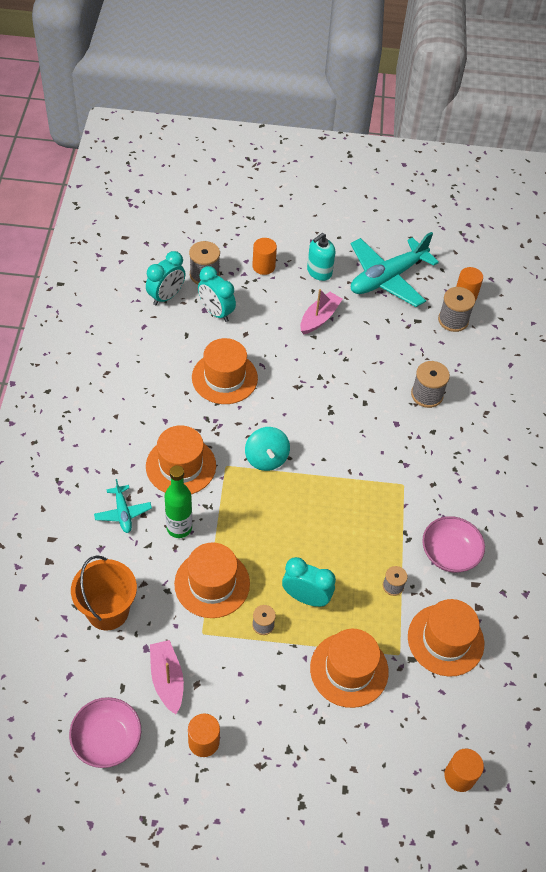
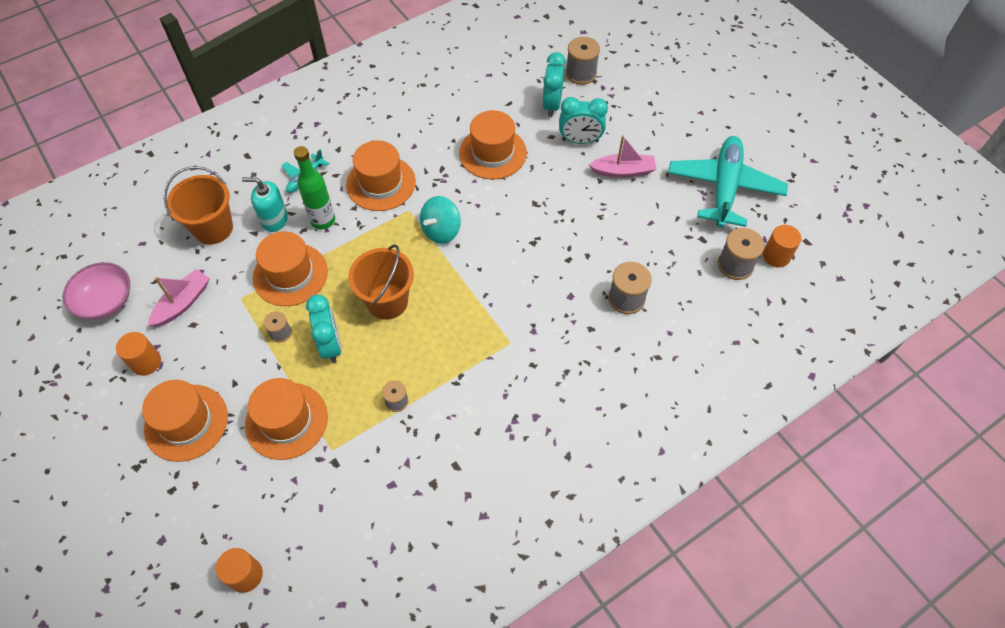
camera: 55 degrees right, 5 degrees up
turquoise clock [146,251,185,306] -> turquoise clock moved to [559,97,608,144]
orange cylinder [252,238,277,275] -> none
turquoise soap dispenser [307,233,335,281] -> turquoise soap dispenser moved to [242,177,288,232]
turquoise plane [351,232,439,307] -> turquoise plane turned 90 degrees clockwise [668,136,788,228]
orange hat [408,599,484,677] -> orange hat moved to [142,380,228,462]
pink bowl [422,516,485,573] -> none
none -> orange bucket [348,244,414,320]

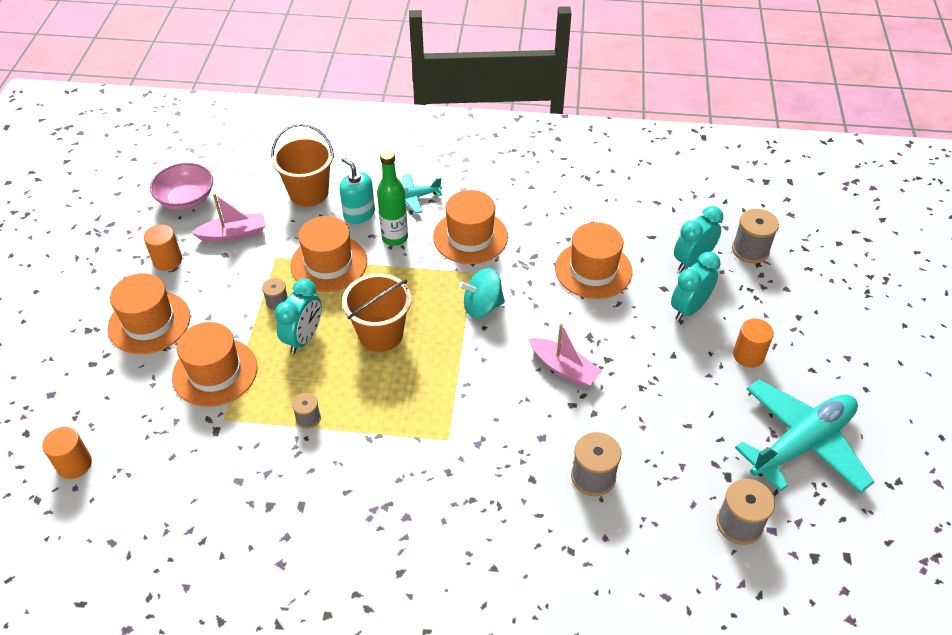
camera: 40 degrees right, 10 degrees down
turquoise clock [559,97,608,144] -> turquoise clock turned 90 degrees clockwise [671,252,721,321]
pink boat [589,135,656,178] -> pink boat moved to [529,324,602,387]
orange cylinder [763,225,801,268] -> orange cylinder moved to [733,319,774,368]

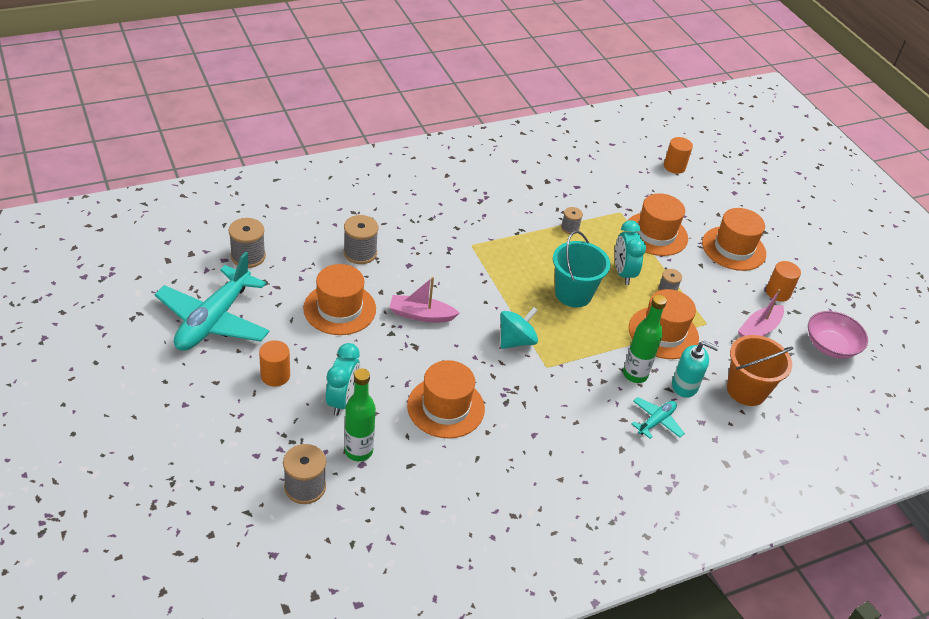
camera: 145 degrees right, 5 degrees down
orange bucket [342,273,411,352] -> turquoise bucket [553,231,611,307]
orange hat [433,190,508,264] -> orange hat moved to [303,264,376,335]
turquoise clock [674,206,723,272] -> green bottle [344,368,376,461]

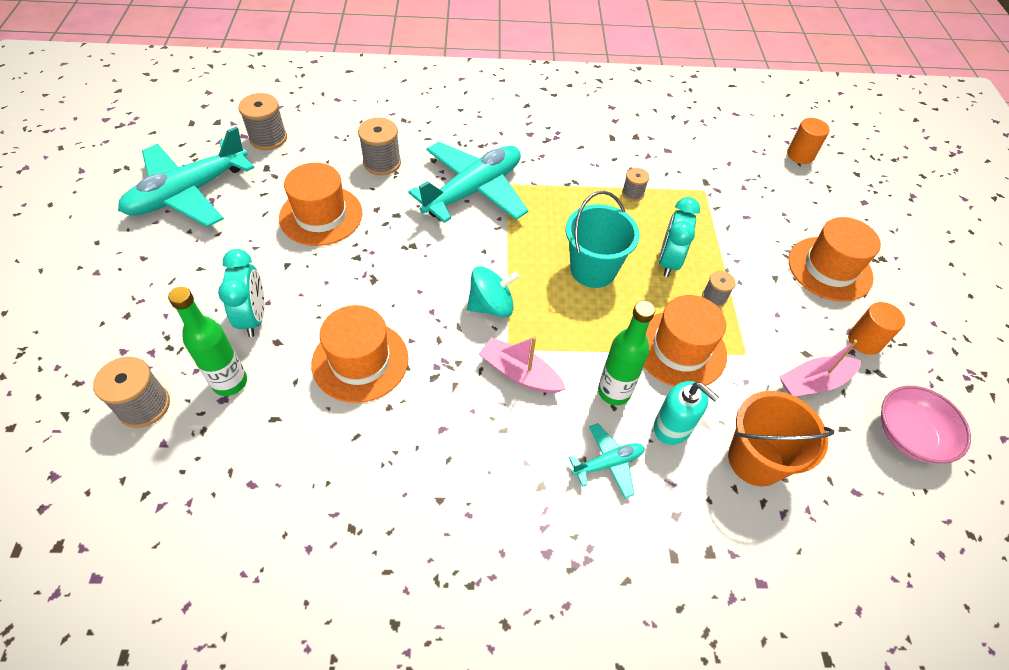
camera: 25 degrees right, 10 degrees up
orange cylinder [259,340,290,387] -> none
turquoise clock [326,343,360,416] -> turquoise clock turned 45 degrees counterclockwise [218,249,264,337]
pink boat [389,277,459,322] -> pink boat moved to [479,336,566,393]
orange hat [625,193,688,256] -> none
none -> turquoise plane [408,142,528,223]

